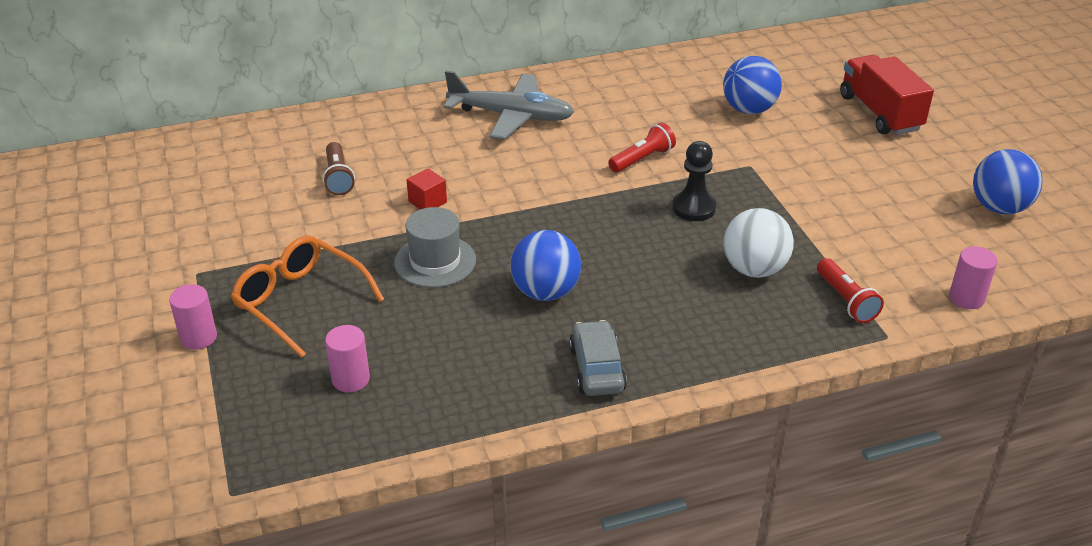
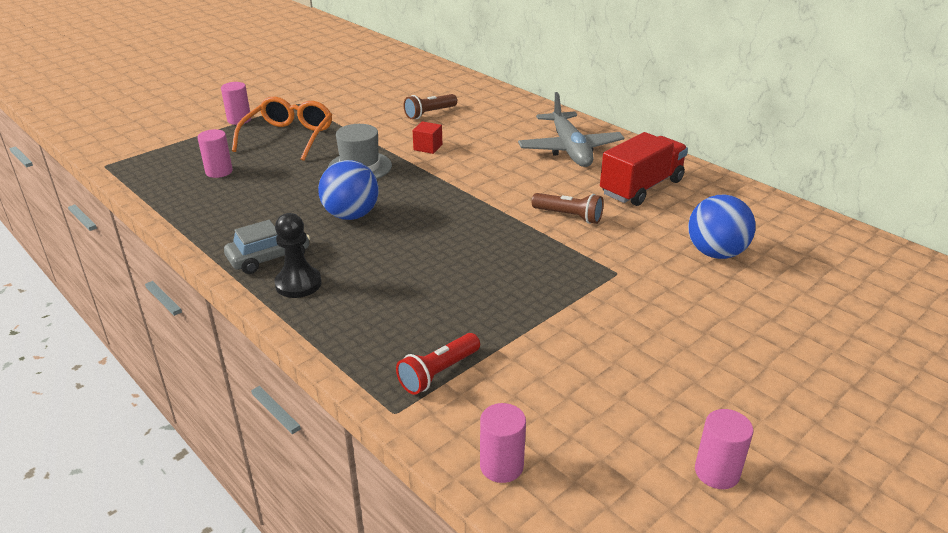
camera: 65 degrees right, 5 degrees down
red flashlight [608,123,676,173] -> brown flashlight [532,193,604,224]
black pawn [672,141,716,221] -> black pawn moved to [275,213,322,298]
white ball [723,208,794,278] -> none
red truck [840,55,934,135] -> red truck moved to [600,132,688,206]
blue ball [973,149,1043,214] -> pink cylinder [695,409,753,489]

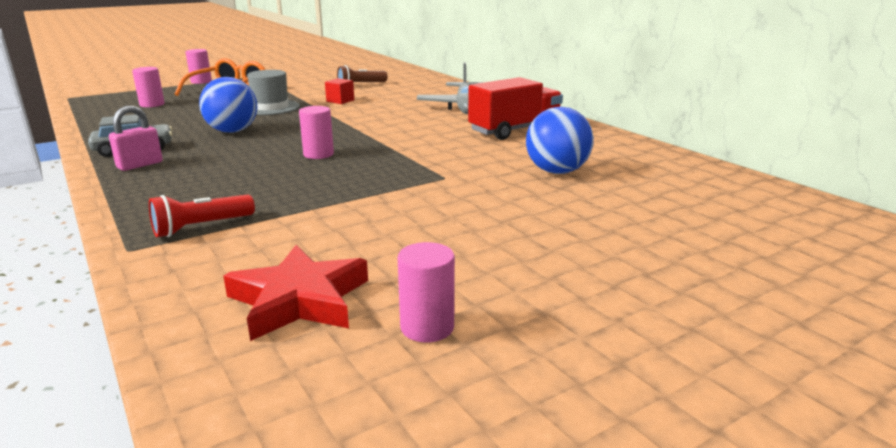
camera: 10 degrees right, 10 degrees down
black pawn [275,213,322,298] -> pink padlock [109,106,163,171]
pink cylinder [480,403,526,483] -> pink cylinder moved to [299,106,334,159]
brown flashlight [532,193,604,224] -> none
none -> red star [223,245,368,341]

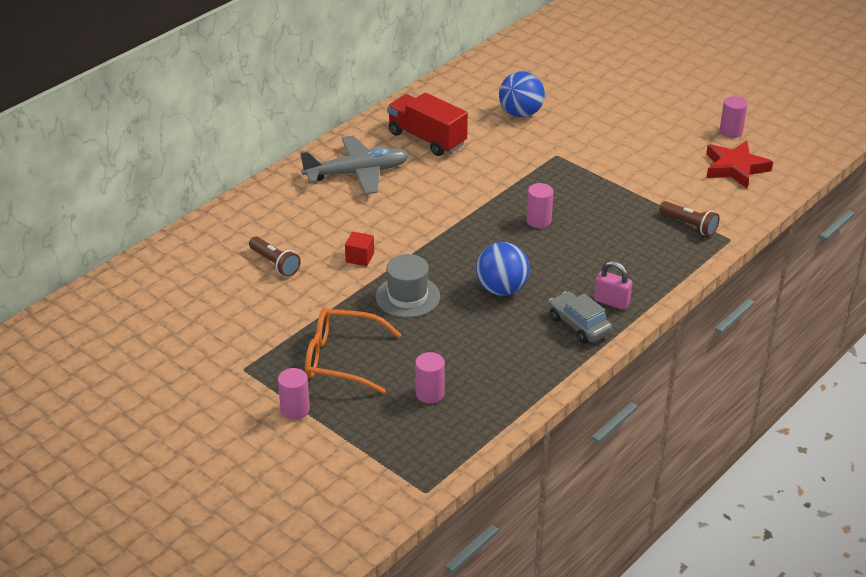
camera: 105 degrees left, 15 degrees up
red flashlight [149,195,255,237] -> brown flashlight [659,201,720,236]

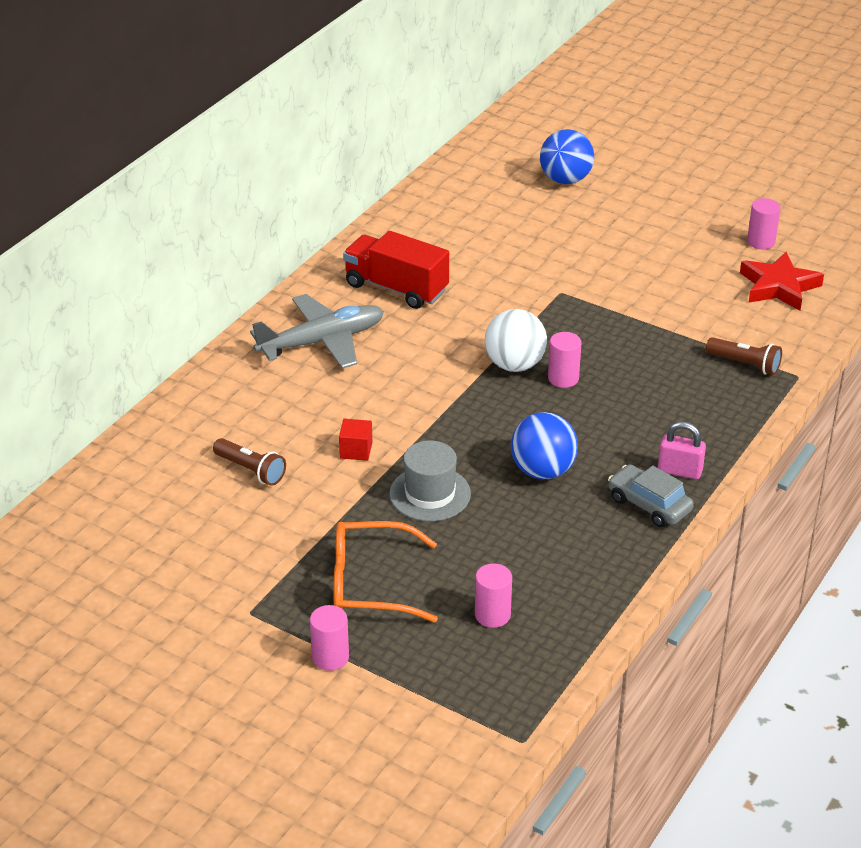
camera: 10 degrees left, 0 degrees up
blue ball [499,71,545,118] -> blue ball moved to [540,129,594,184]
none -> white ball [485,309,547,372]

